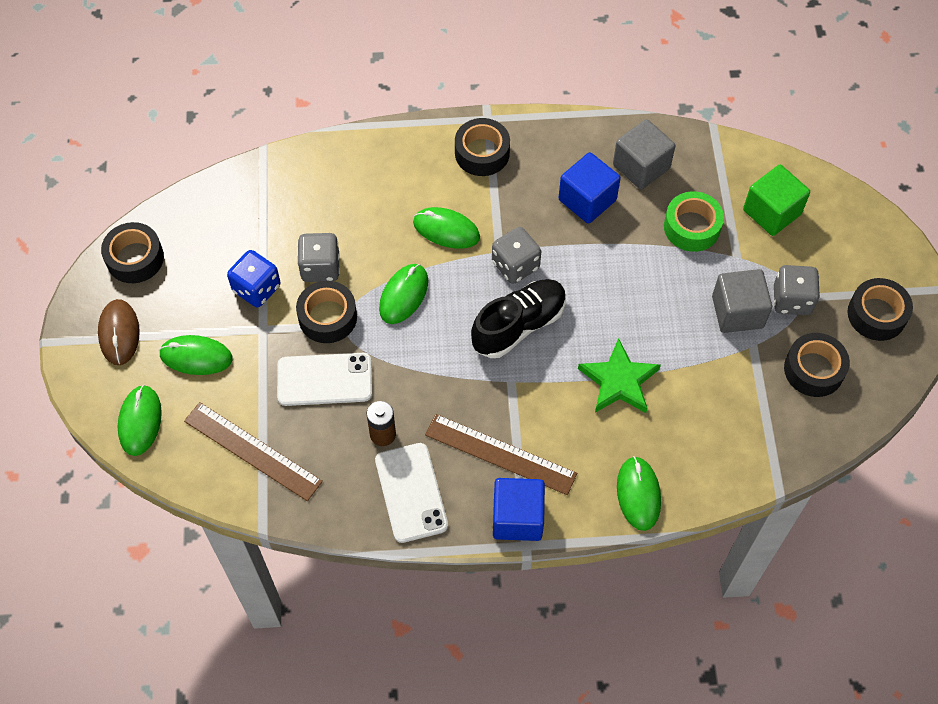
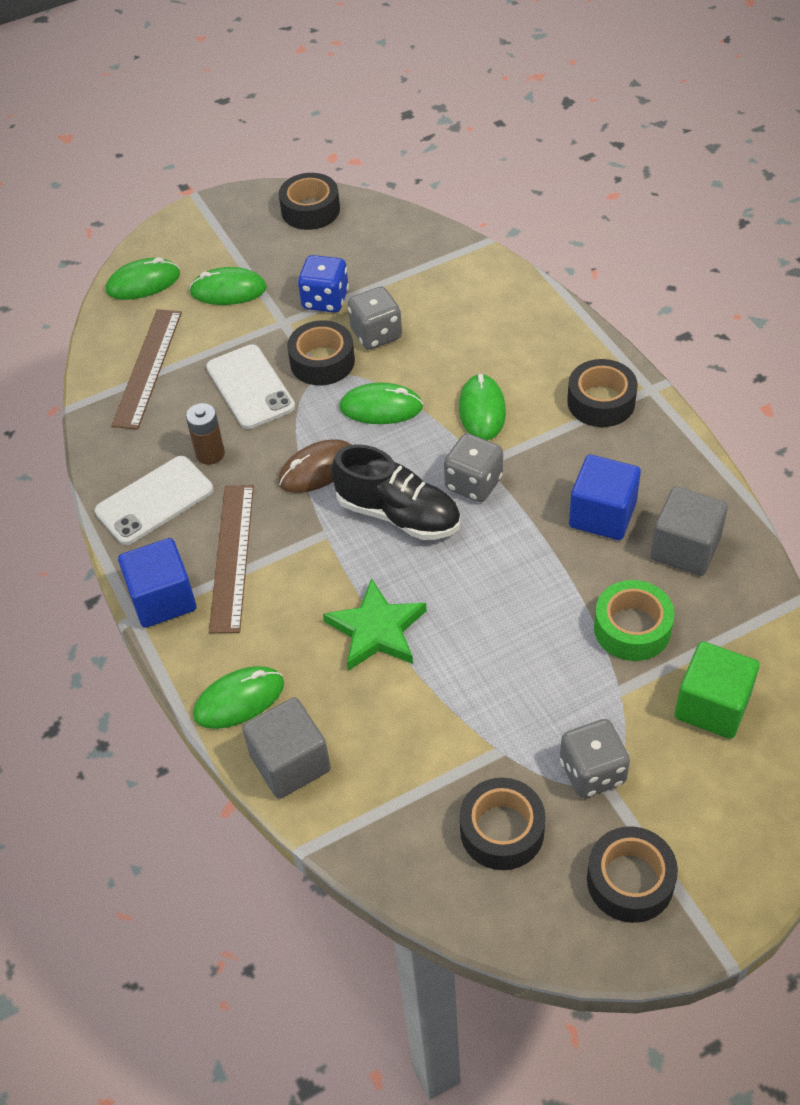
camera: 70 degrees right, 10 degrees down
brown mouse [98,299,140,365] -> brown mouse moved to [278,439,351,493]
green mouse [159,335,233,375] -> green mouse turned 75 degrees counterclockwise [189,267,267,305]
grey cube [712,269,772,333] -> grey cube moved to [242,697,331,799]

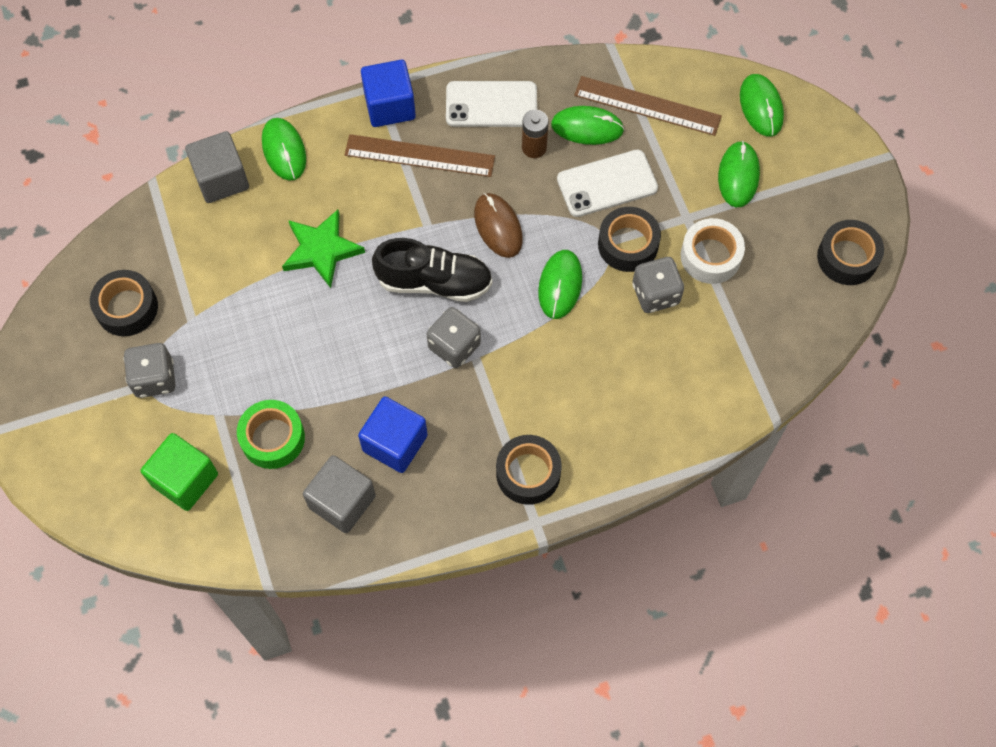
camera: 95 degrees right, 15 degrees up
white phone [95,456,213,545] -> white phone turned 60 degrees counterclockwise [446,81,537,127]
blue dice [298,255,349,313] -> white tape [681,218,745,284]
black shoe [331,444,461,540] -> black shoe turned 120 degrees counterclockwise [372,238,493,302]
green mouse [459,374,506,440] -> green mouse moved to [551,106,624,145]
black tape [587,826,678,923] -> none

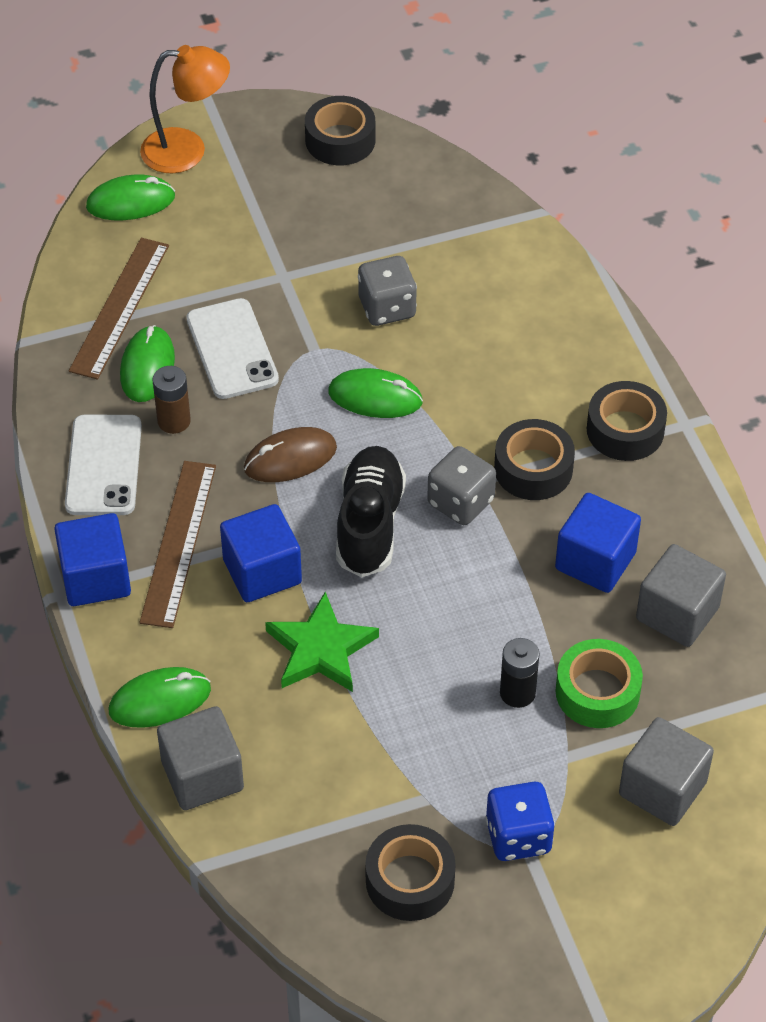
camera: 90 degrees left, 15 degrees down
grey dice [123,343,175,398] -> blue dice [485,782,555,861]
green cube [141,433,218,511] -> grey cube [619,717,714,826]
black tape [598,207,661,272] -> black tape moved to [494,419,575,500]
white tape [681,218,745,284] -> none
green mouse [718,141,760,207] -> none
none -> orange lamp [140,45,230,173]
none -> blue cube [220,504,302,602]
none -> black battery [500,638,540,708]

